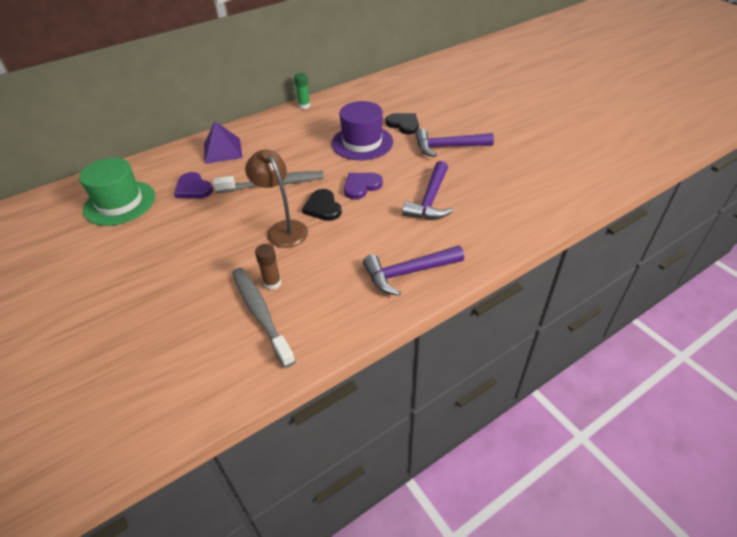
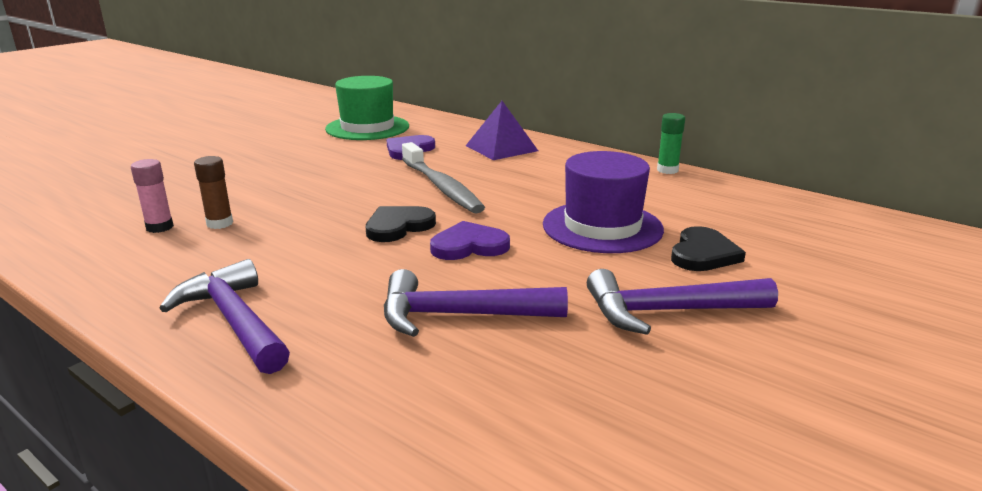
camera: 70 degrees right, 20 degrees down
grey toothbrush [232,268,296,368] -> pink glue stick [131,159,174,233]
brown lamp [245,149,308,248] -> none
purple heart [344,173,383,200] -> purple heart turned 45 degrees counterclockwise [430,221,510,260]
purple hammer [415,128,494,157] -> purple hammer turned 75 degrees counterclockwise [587,269,778,335]

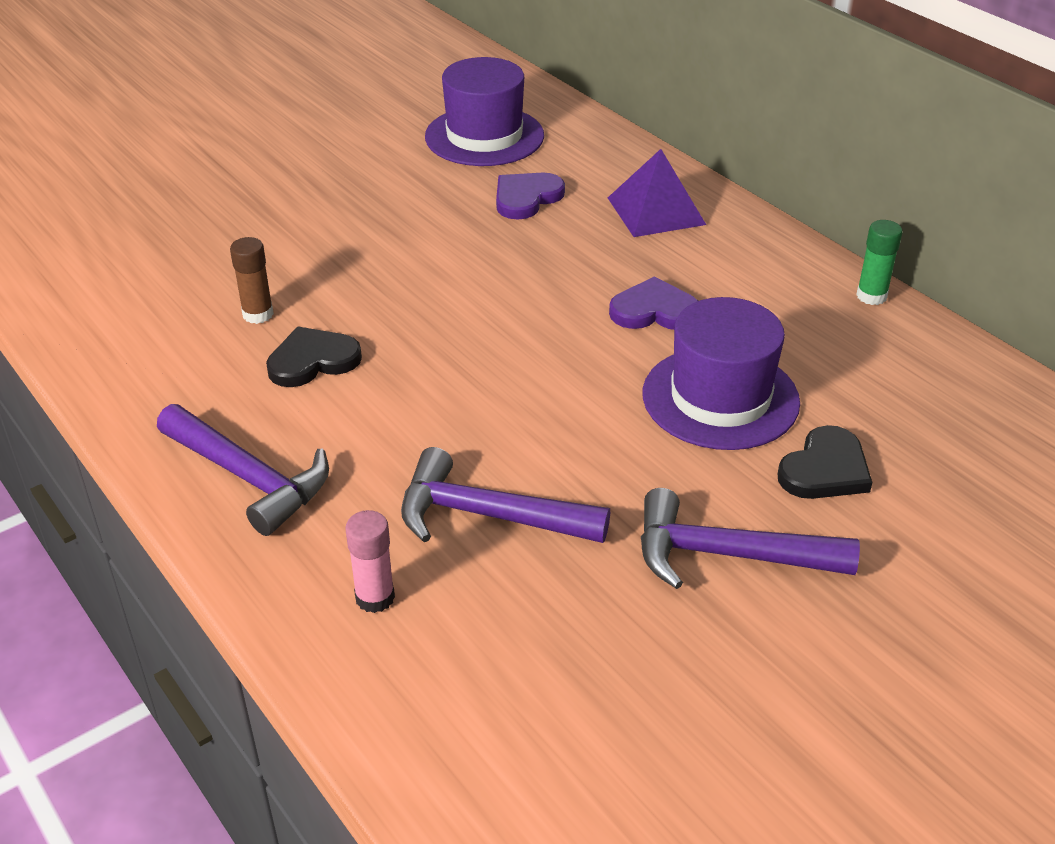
camera: 15 degrees right, 15 degrees up
pink glue stick [131,159,174,233] -> pink glue stick moved to [345,510,395,613]
purple hammer [159,259,290,374] -> purple hammer turned 150 degrees clockwise [157,404,329,536]
green hat [325,76,409,140] -> purple hat [425,57,544,166]
black heart [366,206,436,242] -> black heart moved to [266,326,362,387]
grey toothbrush [402,142,485,213] -> none
purple heart [430,221,510,260] -> purple heart moved to [609,276,698,330]

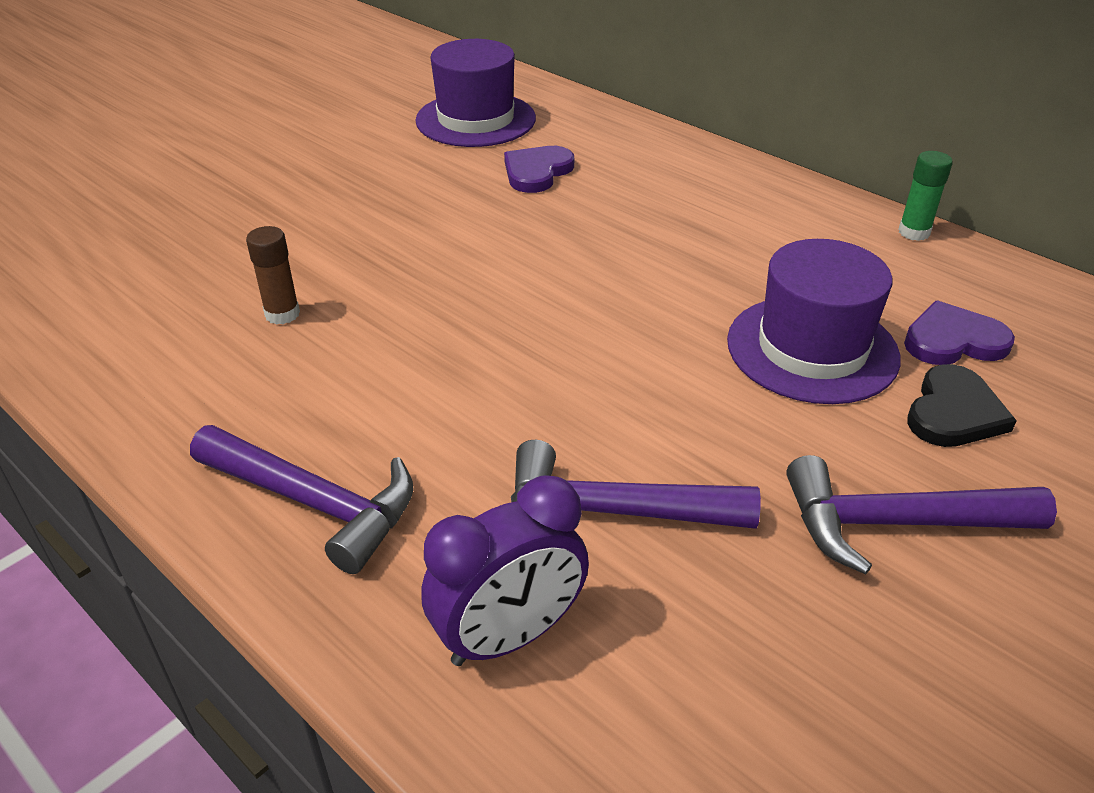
camera: 10 degrees left, 0 degrees up
black heart [266,326,362,387] -> none
pink glue stick [345,510,395,613] -> purple clock [421,475,589,666]
purple pyramid [608,149,706,237] -> none
purple heart [609,276,698,330] -> purple heart moved to [904,301,1015,365]

